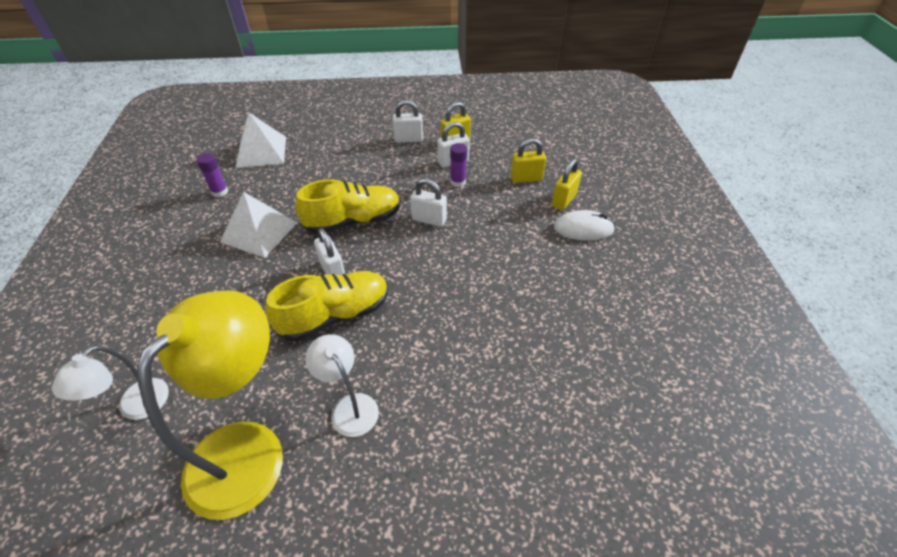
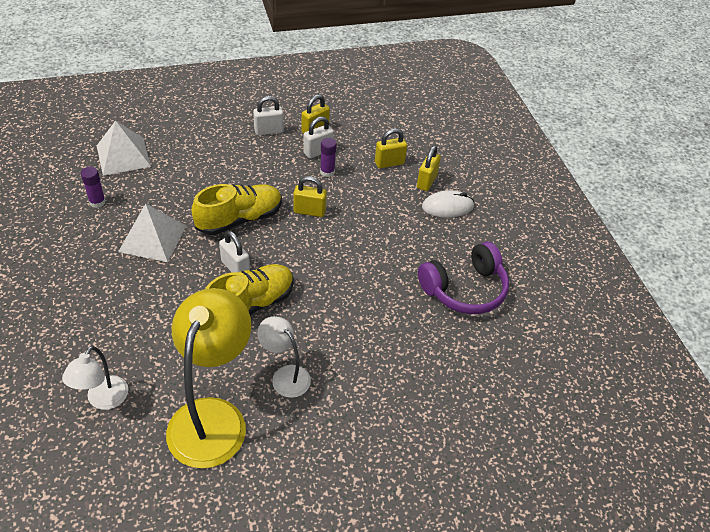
camera: 15 degrees left, 0 degrees up
white padlock [410,179,447,227] -> yellow padlock [294,176,327,217]
none -> purple headphones [418,242,509,314]

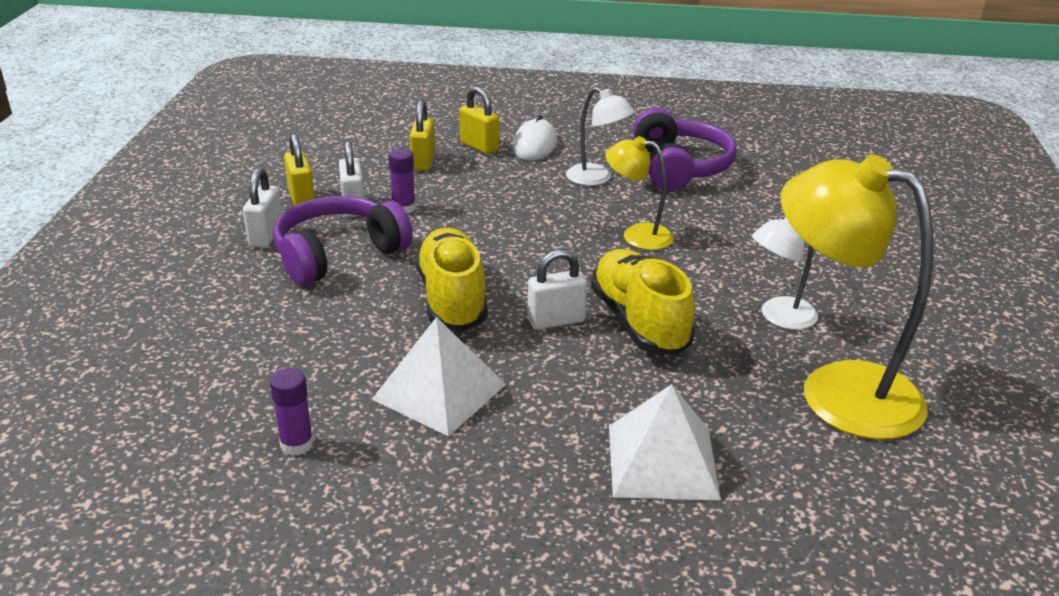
camera: 65 degrees left, 15 degrees down
white lamp [62,346,128,410] -> white lamp moved to [566,87,635,186]
white pyramid [97,120,151,176] -> white pyramid moved to [609,384,721,501]
yellow padlock [294,176,327,217] -> none
none -> purple headphones [273,196,413,286]
none -> yellow lamp [605,136,674,250]

